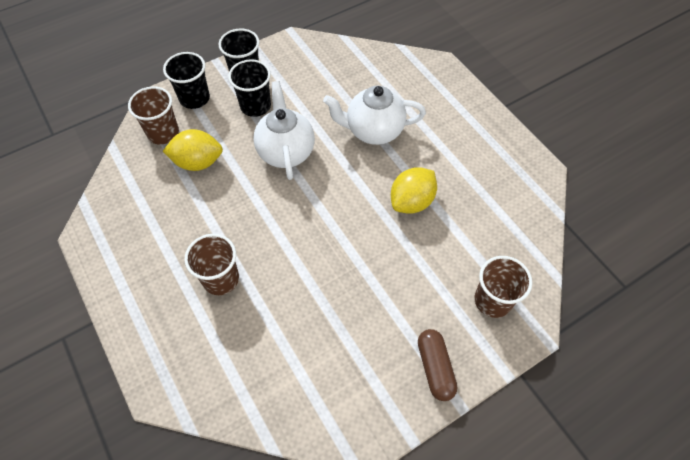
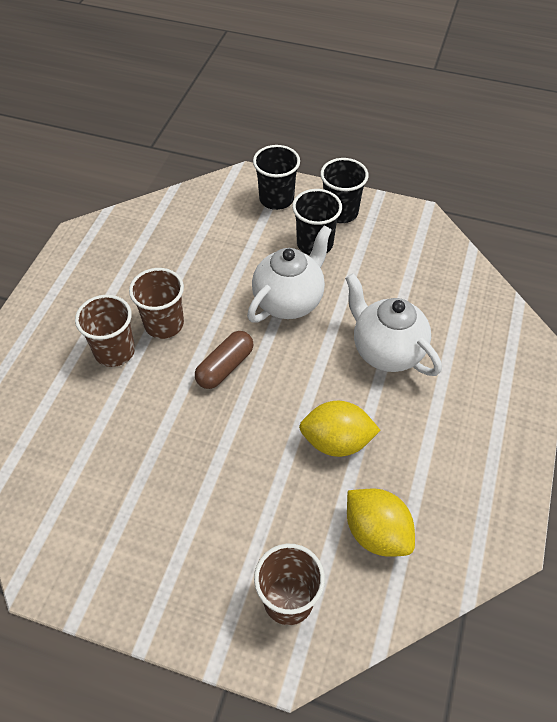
camera: 50 degrees right, 5 degrees down
brown cup [128,86,179,145] -> brown cup moved to [129,268,184,339]
yellow lemon [163,129,223,171] -> yellow lemon moved to [347,489,415,557]
brown capsule [418,329,457,401] -> brown capsule moved to [195,331,253,389]

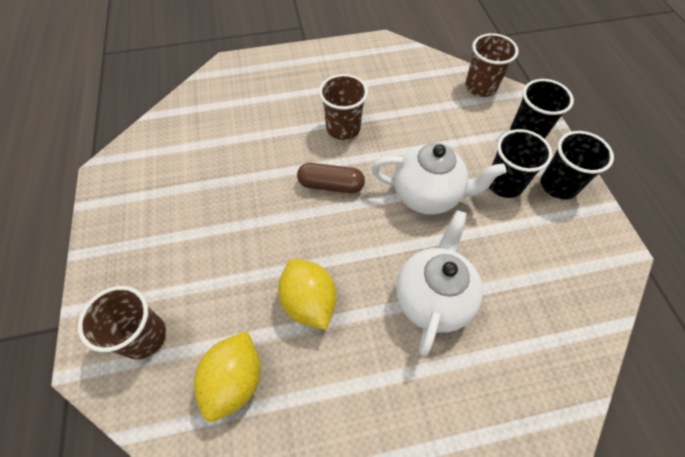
camera: 60 degrees right, 5 degrees up
brown cup [75,295,135,367] -> brown cup moved to [465,33,519,97]

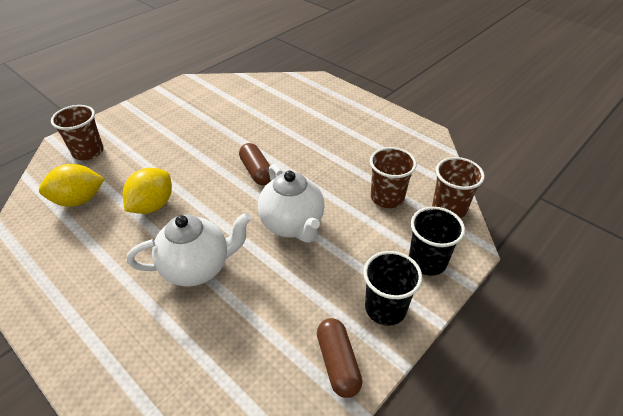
camera: 55 degrees right, 15 degrees down
brown cup [319,74,368,140] -> brown cup moved to [370,147,417,208]
black cup [489,129,552,198] -> none
none -> brown capsule [317,318,362,398]

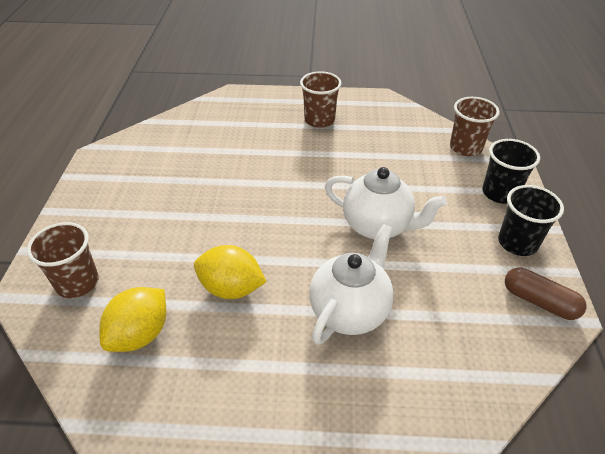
camera: 40 degrees left, 0 degrees up
yellow lemon [123,168,172,214] -> yellow lemon turned 60 degrees counterclockwise [194,245,267,299]
brown capsule [239,143,271,185] -> none
brown cup [370,147,417,208] -> brown cup moved to [300,71,342,128]

